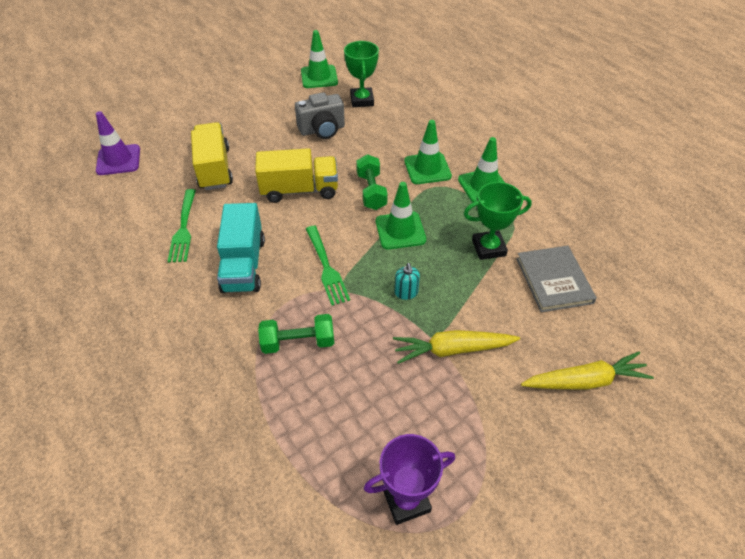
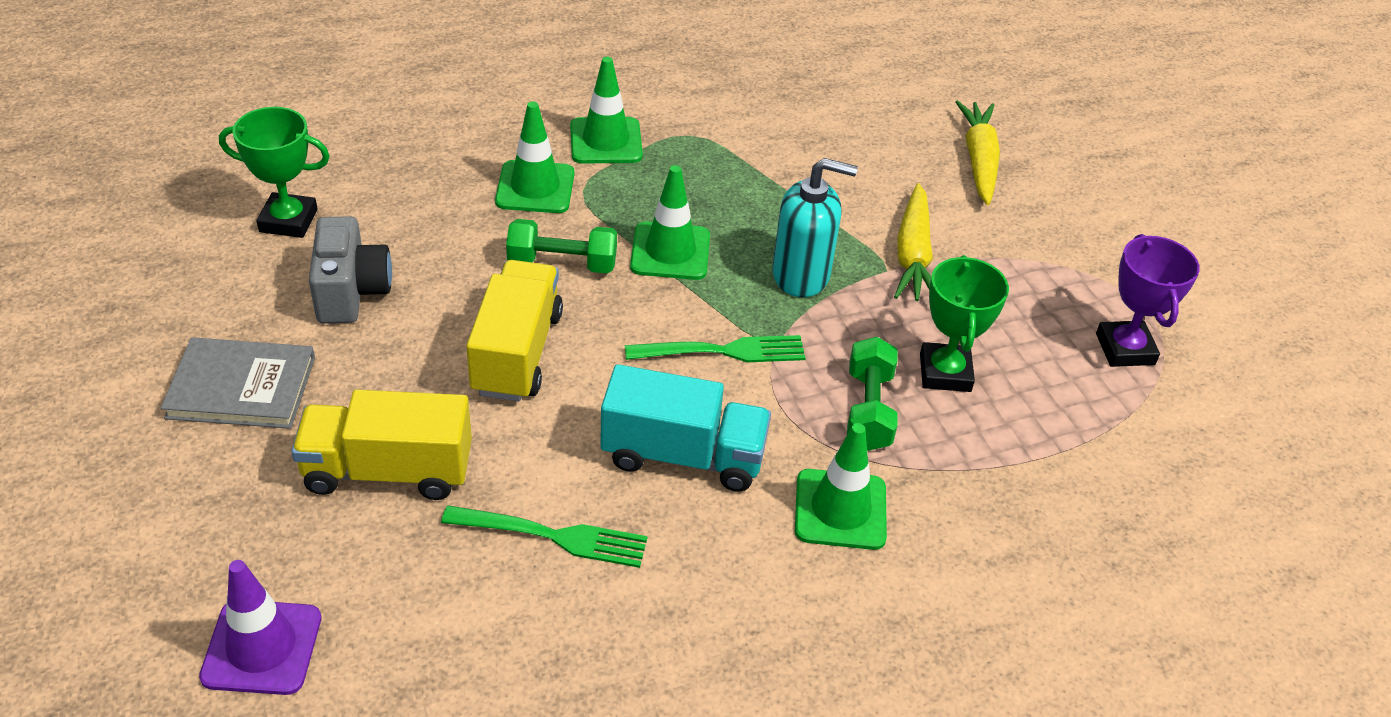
camera: 80 degrees left, 5 degrees down
green traffic cone [301,30,338,88] -> green traffic cone moved to [795,423,887,550]
turquoise soap dispenser [395,263,420,300] -> turquoise soap dispenser [772,158,858,297], size x1.97
green trophy [464,182,532,260] -> green trophy moved to [920,255,1009,392]
grey book [516,246,597,312] -> grey book moved to [161,337,315,429]

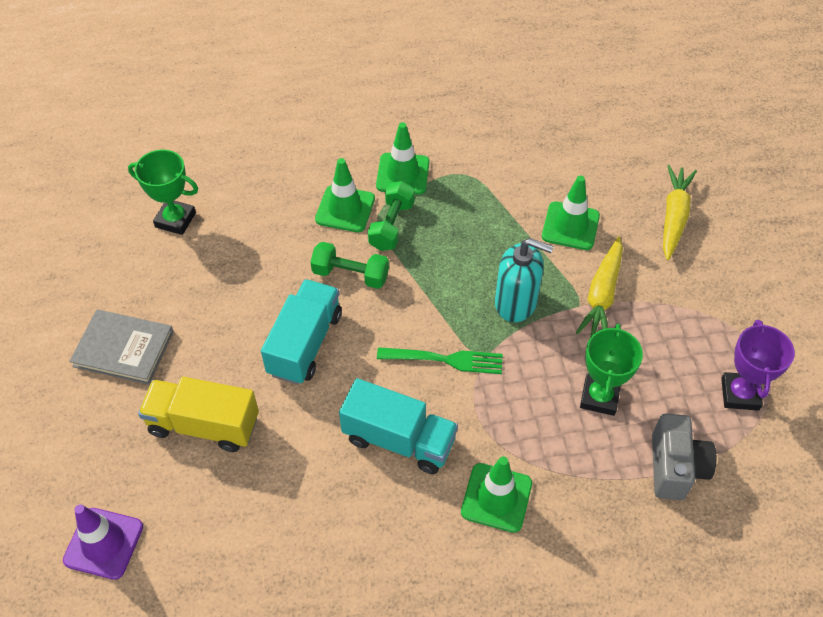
camera: 15 degrees right, 10 degrees up
grey camera [309,216,392,324] -> grey camera moved to [652,414,716,500]
green fork [441,505,647,568] -> none
yellow truck [466,260,563,401] -> turquoise truck [261,279,342,385]
green traffic cone [630,165,710,280] -> green traffic cone moved to [542,175,600,250]
green dumbbell [847,337,898,451] -> green dumbbell moved to [368,181,415,251]

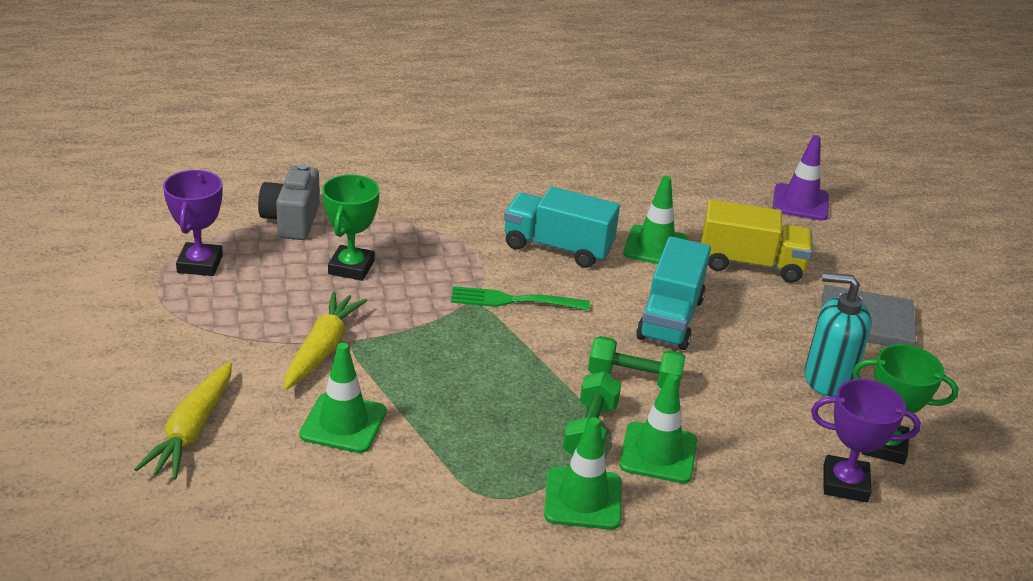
camera: 175 degrees right, 20 degrees down
green traffic cone [461,457,532,533] -> green traffic cone moved to [623,176,688,264]
turquoise soap dispenser [495,238,554,322] -> turquoise soap dispenser moved to [804,273,872,397]
none -> purple trophy [811,379,921,502]

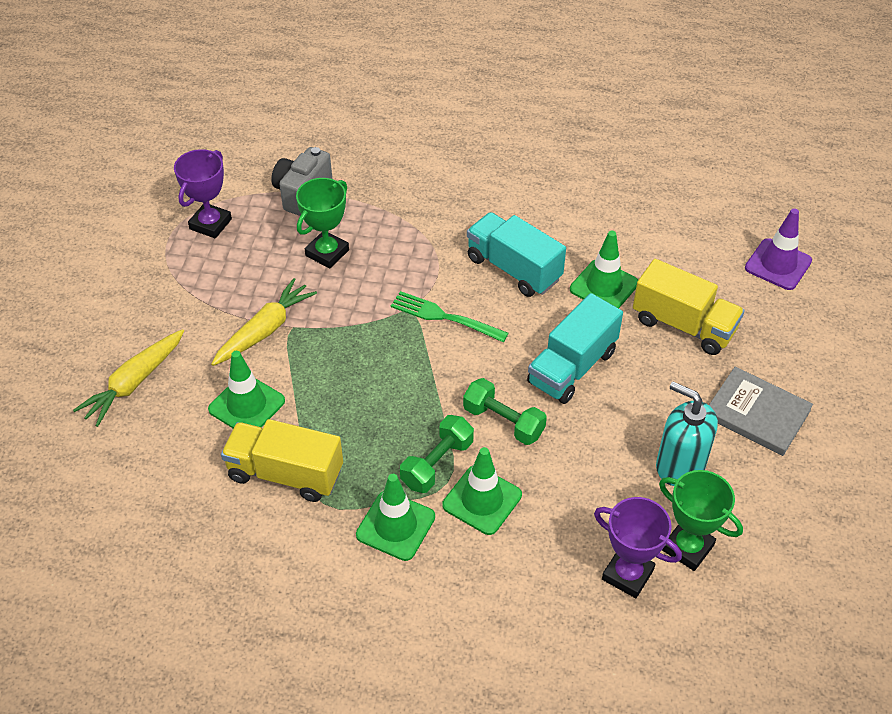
camera: 25 degrees right, 15 degrees up
none -> yellow truck [221,419,343,502]

